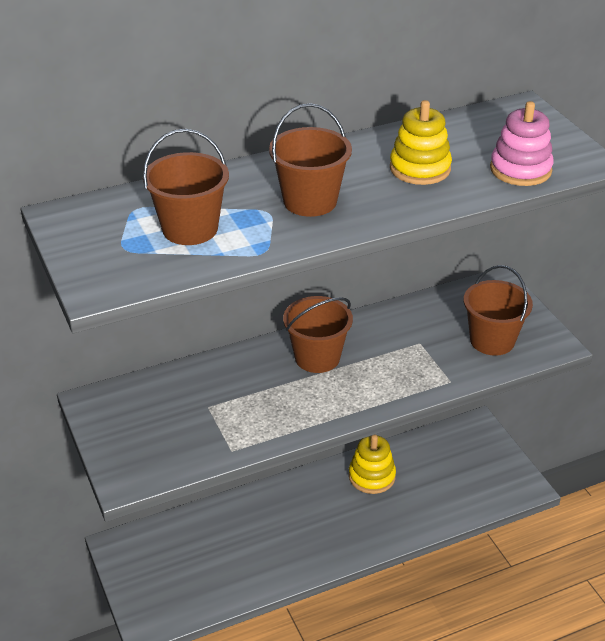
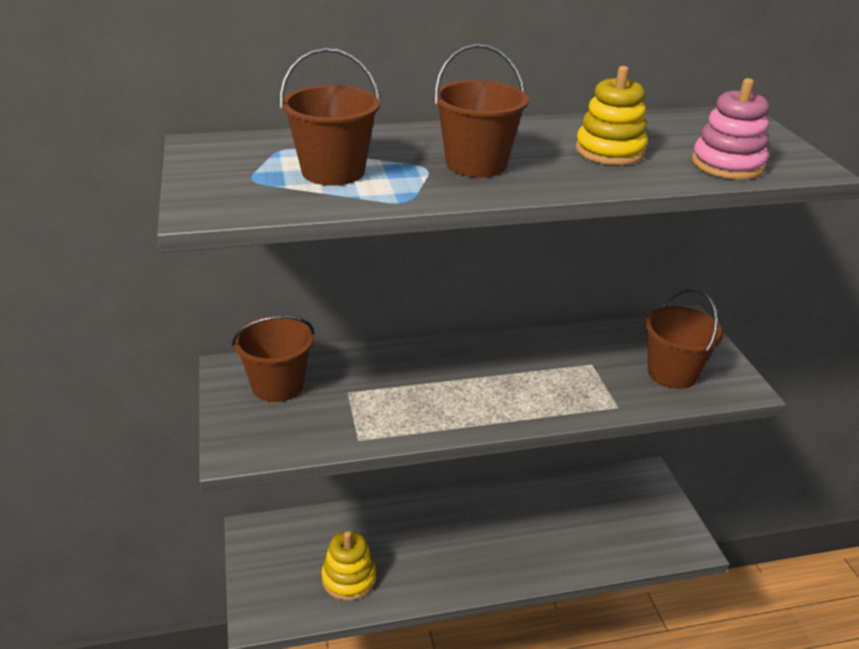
camera: 10 degrees right, 5 degrees down
brown bucket [283,296,353,373] -> brown bucket moved to [232,315,315,402]
yellow stacking toy [349,435,396,494] -> yellow stacking toy moved to [322,531,376,601]

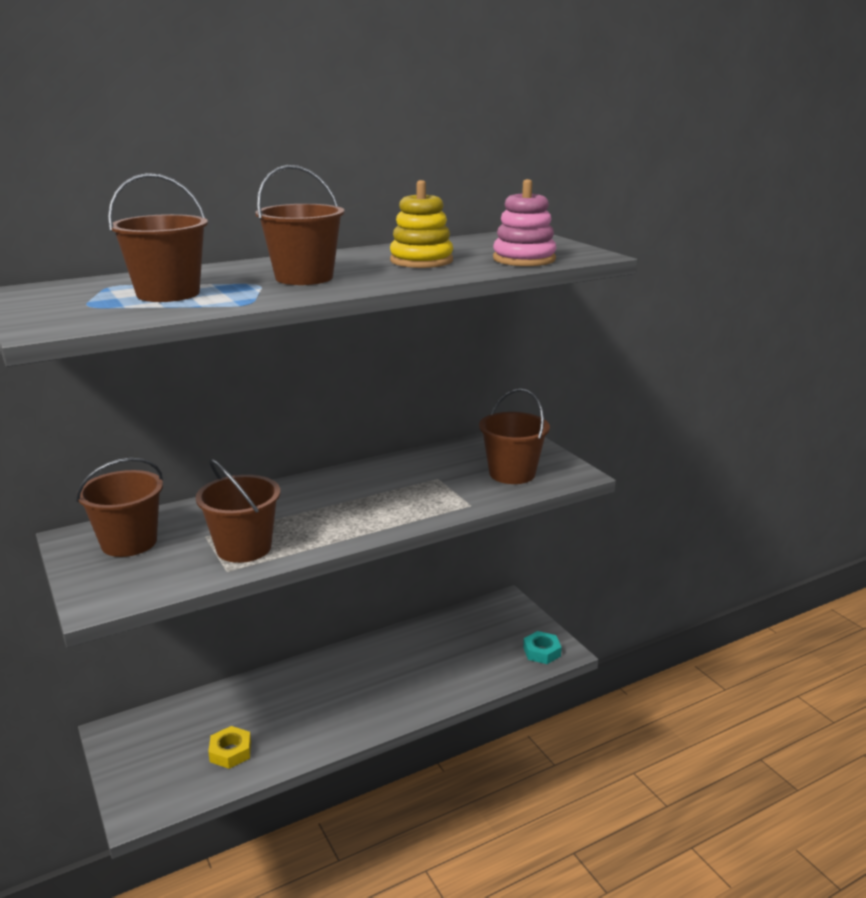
camera: 15 degrees left, 10 degrees down
yellow stacking toy [322,531,376,601] -> yellow nut [208,726,251,769]
none -> brown bucket [196,459,280,563]
none -> turquoise nut [523,631,562,664]

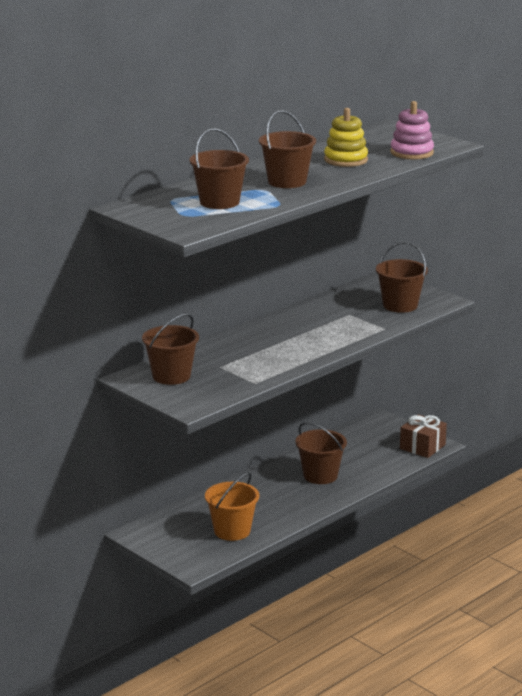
camera: 15 degrees left, 0 degrees up
brown bucket [196,459,280,563] -> brown bucket moved to [295,422,347,484]
yellow nut [208,726,251,769] -> orange bucket [205,472,259,541]
turquoise nut [523,631,562,664] -> brown gift [400,414,447,458]

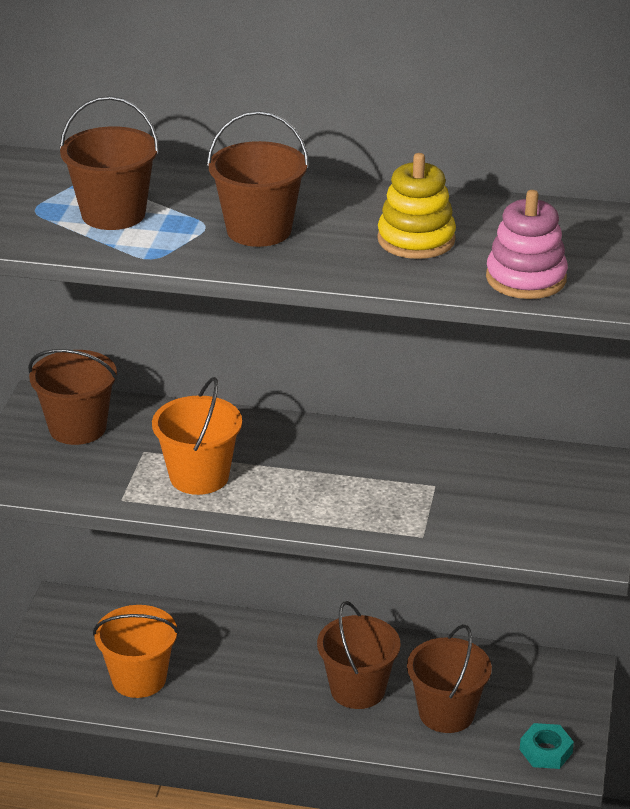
camera: 55 degrees right, 10 degrees up
brown bucket [376,242,428,313] -> brown bucket moved to [407,624,492,733]
brown gift [400,414,447,458] -> turquoise nut [520,723,574,769]
none -> orange bucket [152,377,242,495]

